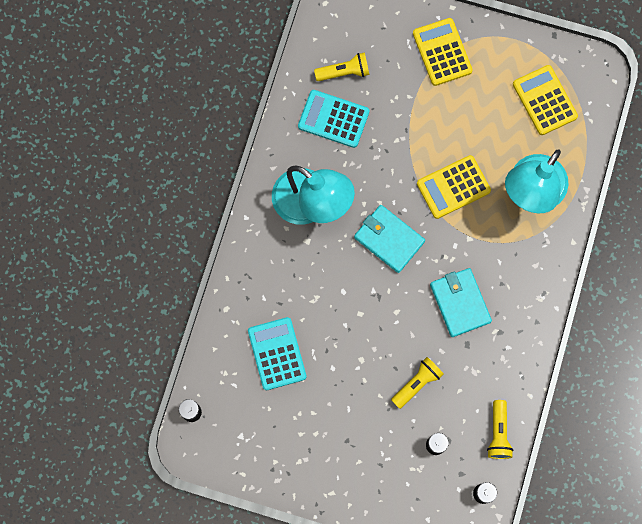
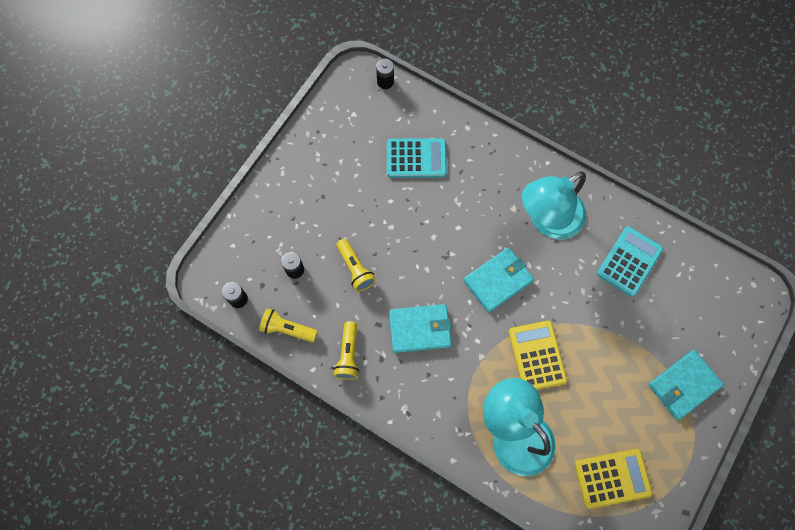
camera: 105 degrees right, 5 degrees down
yellow flashlight [314,52,370,81] -> yellow flashlight moved to [333,321,359,380]
yellow calculator [413,18,473,86] -> turquoise wallet [648,350,724,420]

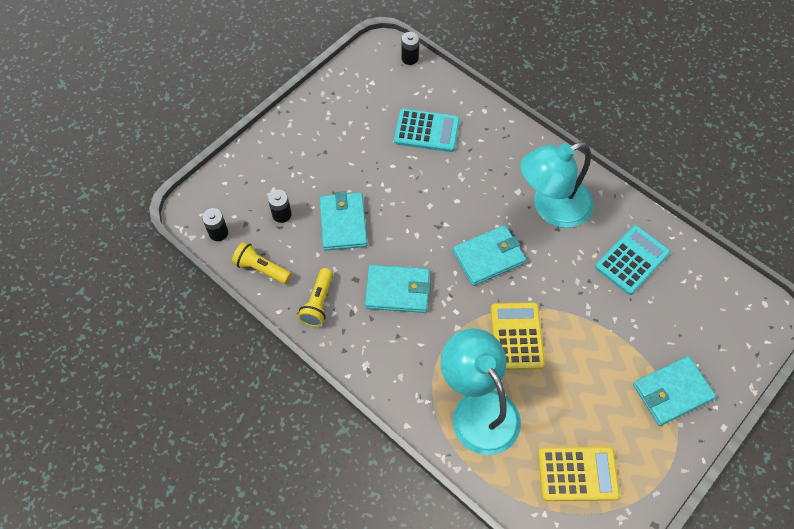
camera: 10 degrees right, 10 degrees down
yellow flashlight [336,239,376,292] -> turquoise wallet [319,191,368,251]

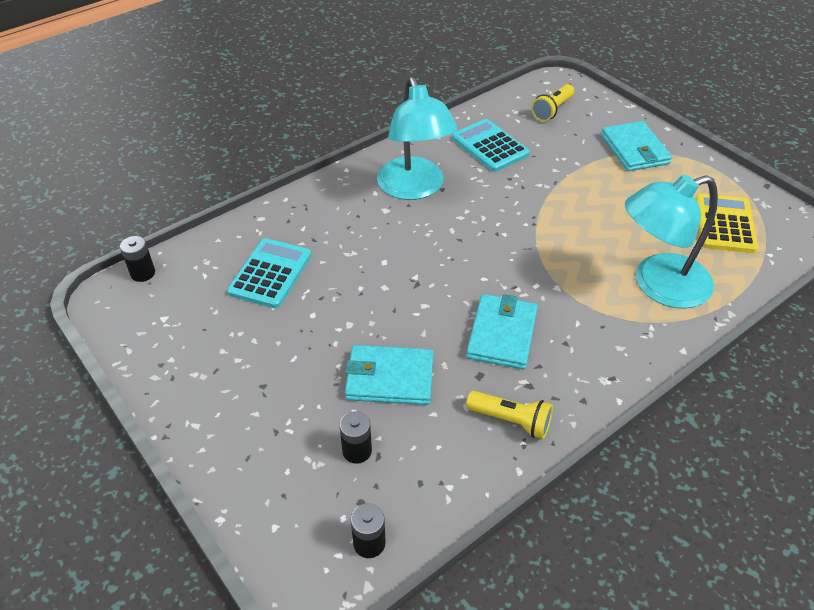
camera: 80 degrees left, 15 degrees down
yellow flashlight [232,242,291,284] -> yellow flashlight moved to [531,84,574,121]
turquoise wallet [453,225,526,286] -> none
yellow calculator [491,303,545,370] -> none

